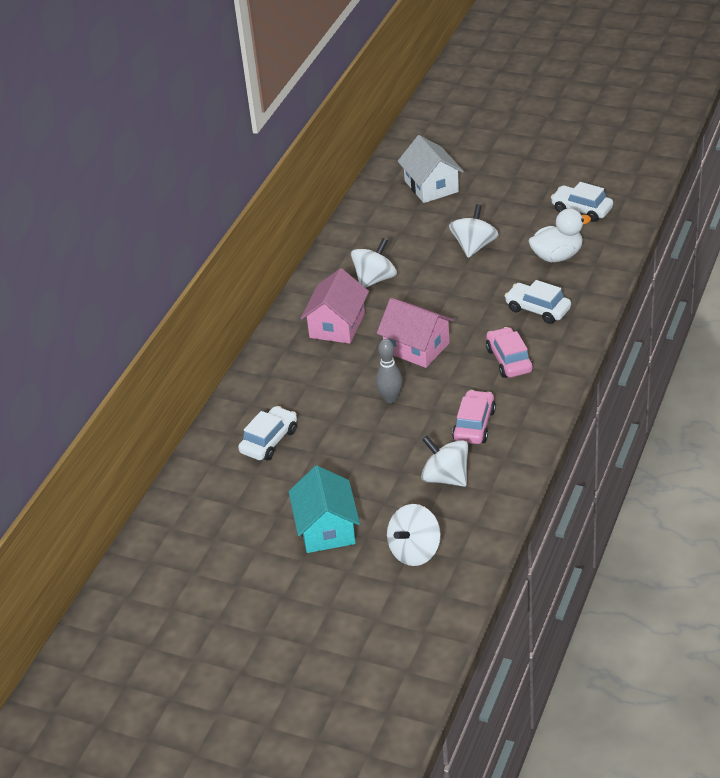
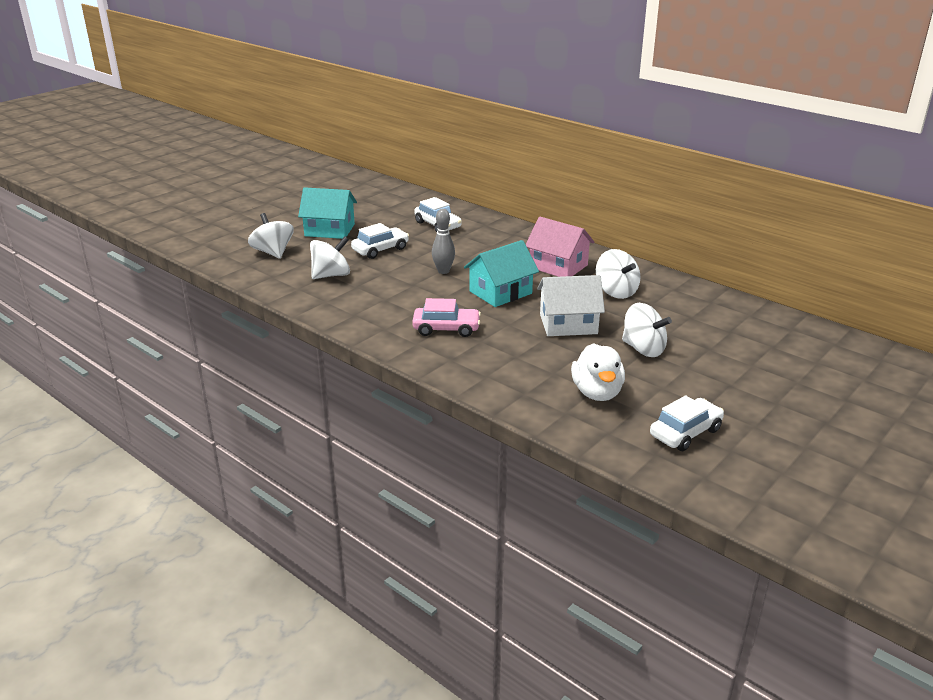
camera: 105 degrees right, 10 degrees down
pink house [377,298,454,368] -> turquoise house [464,240,539,307]
white house [398,135,464,203] -> white house moved to [537,275,605,336]
pink car [452,390,496,444] -> none
white car [505,280,571,324] -> white car moved to [351,223,409,259]

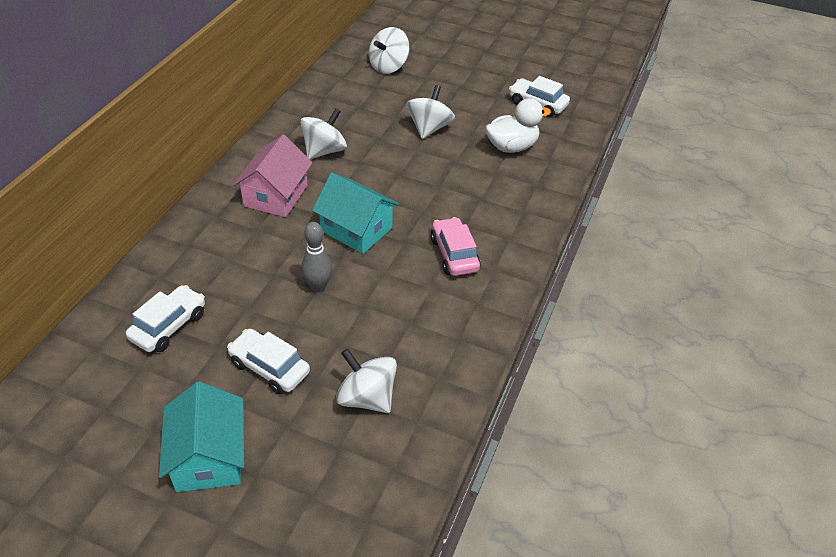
camera: 110 degrees left, 15 degrees up
white spinning top [248,213,294,259] -> white spinning top moved to [369,27,409,74]
white house [537,275,605,336] -> none

